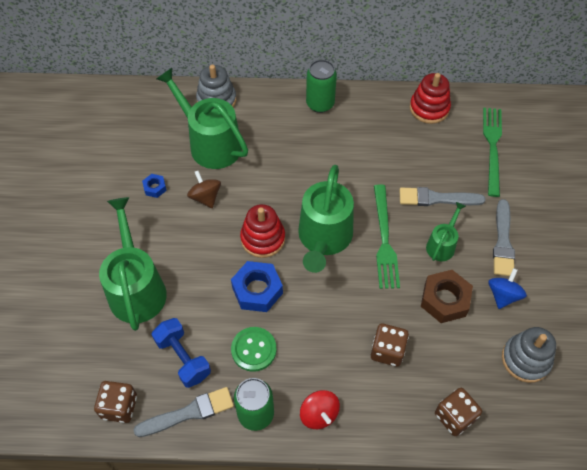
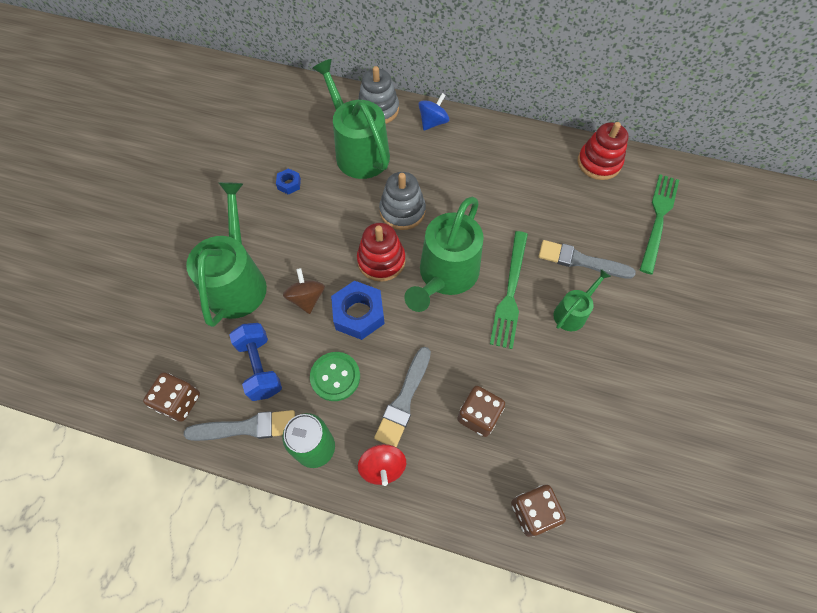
camera: 15 degrees right, 5 degrees up
brown spinning top [187,171,221,208] -> brown spinning top moved to [283,268,325,314]
green can [306,59,337,113] -> none
brown nut [421,270,473,323] -> none
blue spinning top [488,268,527,309] -> blue spinning top moved to [418,93,450,131]
grey brush [493,199,515,276] -> grey brush moved to [374,347,431,447]
grey stacking toy [502,327,556,383] -> grey stacking toy moved to [379,172,426,230]

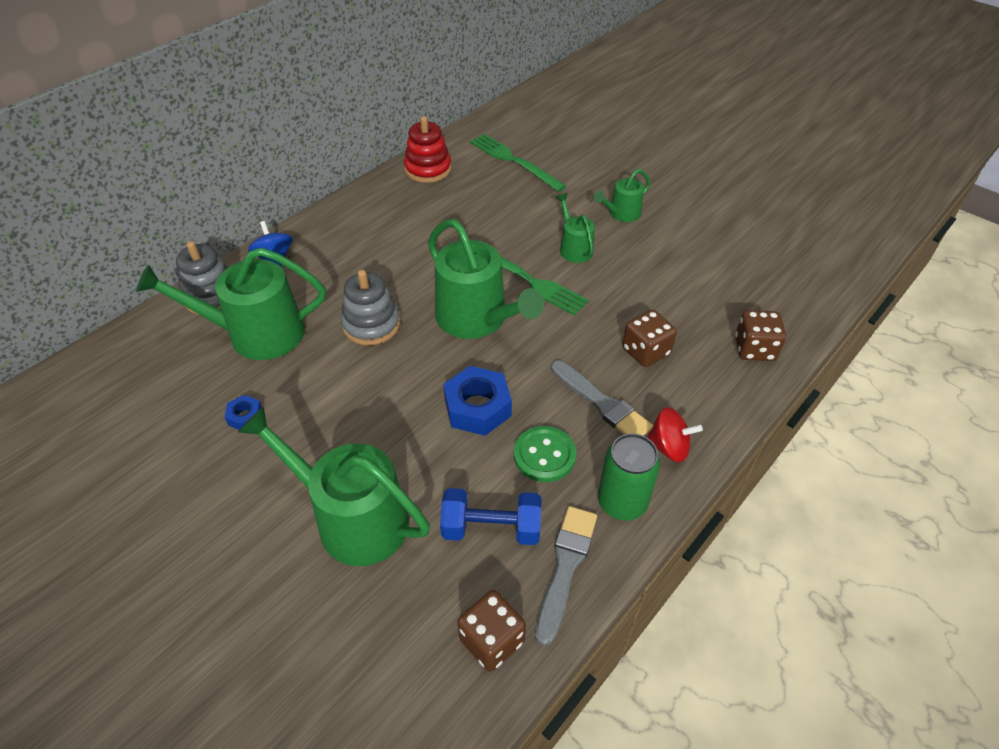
camera: 65 degrees left, 15 degrees down
brown spinning top [283,268,325,314] -> none
red stacking toy [357,223,405,282] -> none
grey brush [539,240,636,279] -> none
none -> green watering can [593,169,650,222]

